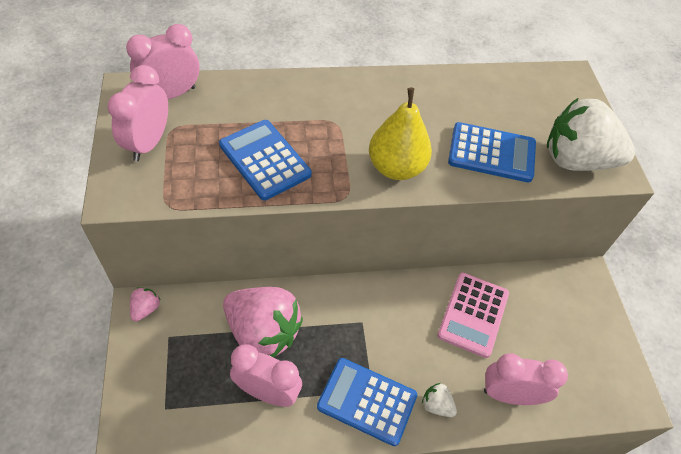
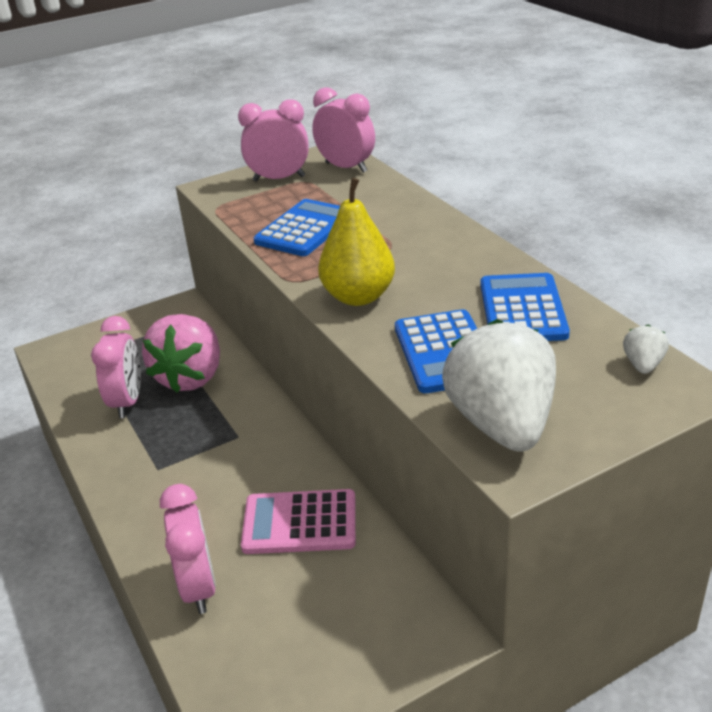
camera: 75 degrees right, 20 degrees down
pink strawberry [130,287,160,321] -> none
blue calculator [317,358,417,446] -> blue calculator moved to [480,273,570,341]
white strawberry [422,383,457,417] -> white strawberry moved to [623,324,669,374]

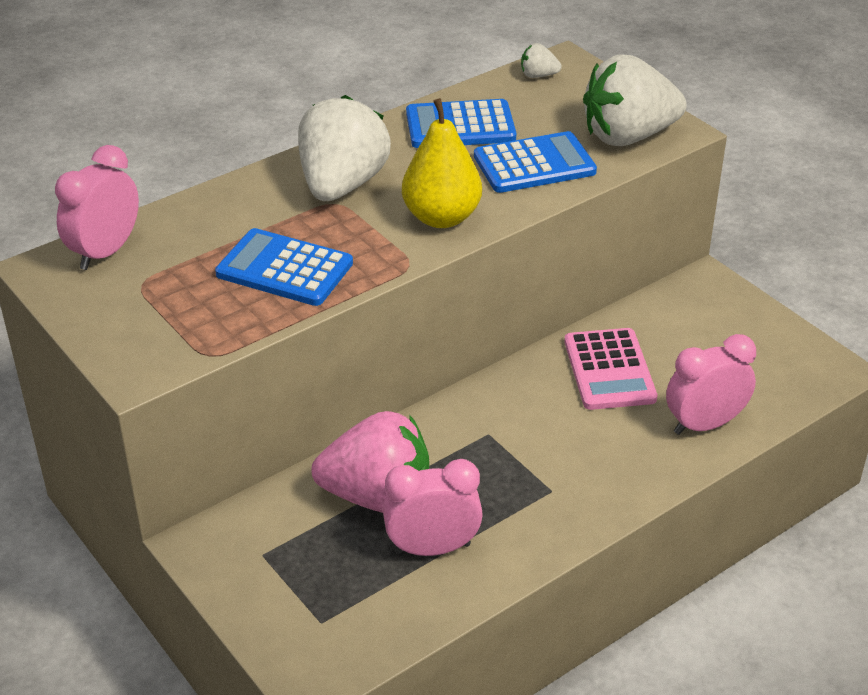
camera: 100 degrees left, 5 degrees up
pink clock [238,99,309,182] -> none
none -> white strawberry [298,95,391,201]

